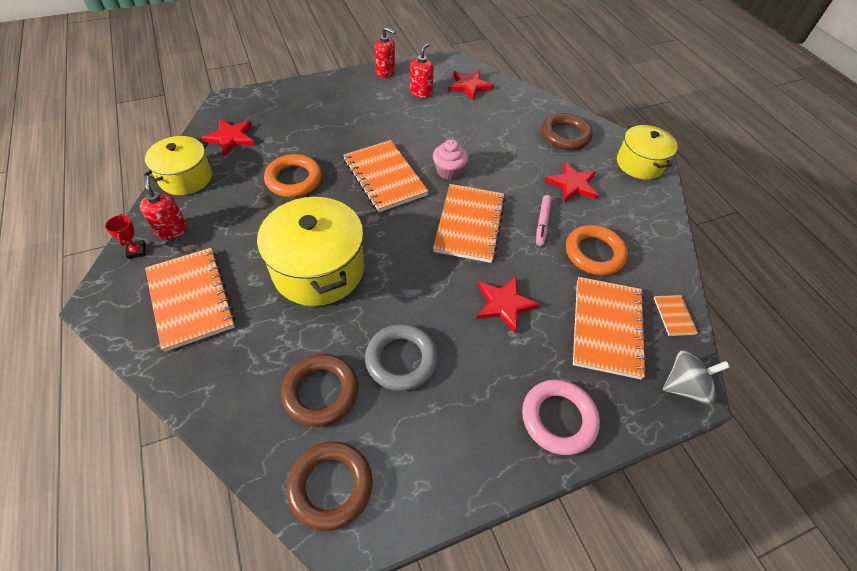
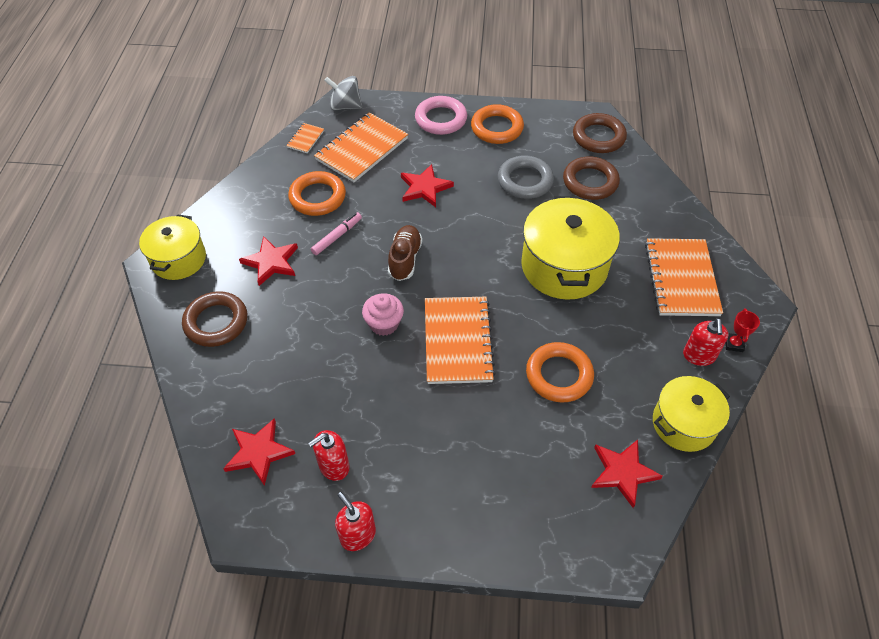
camera: 150 degrees left, 0 degrees up
orange notebook [433,184,505,263] -> brown shoe [388,225,422,281]
none -> orange ring [471,104,524,144]

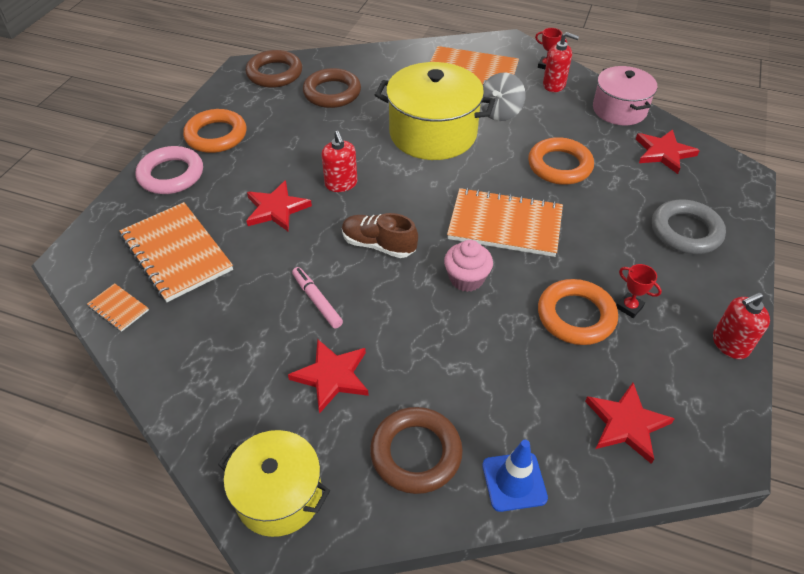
camera: 75 degrees left, 5 degrees down
orange ring [288,171,346,216] -> orange ring moved to [538,279,618,345]
red soap dispenser [308,430,350,481] -> red soap dispenser moved to [321,131,357,192]
grey spinning top [324,76,362,110] -> grey spinning top moved to [480,72,526,121]
grey ring [498,155,554,199] -> grey ring moved to [652,200,726,254]
yellow pot [653,376,730,452] -> pink pot [593,66,657,125]
none -> blue traffic cone [482,440,548,512]
none -> red trophy [617,264,662,318]

